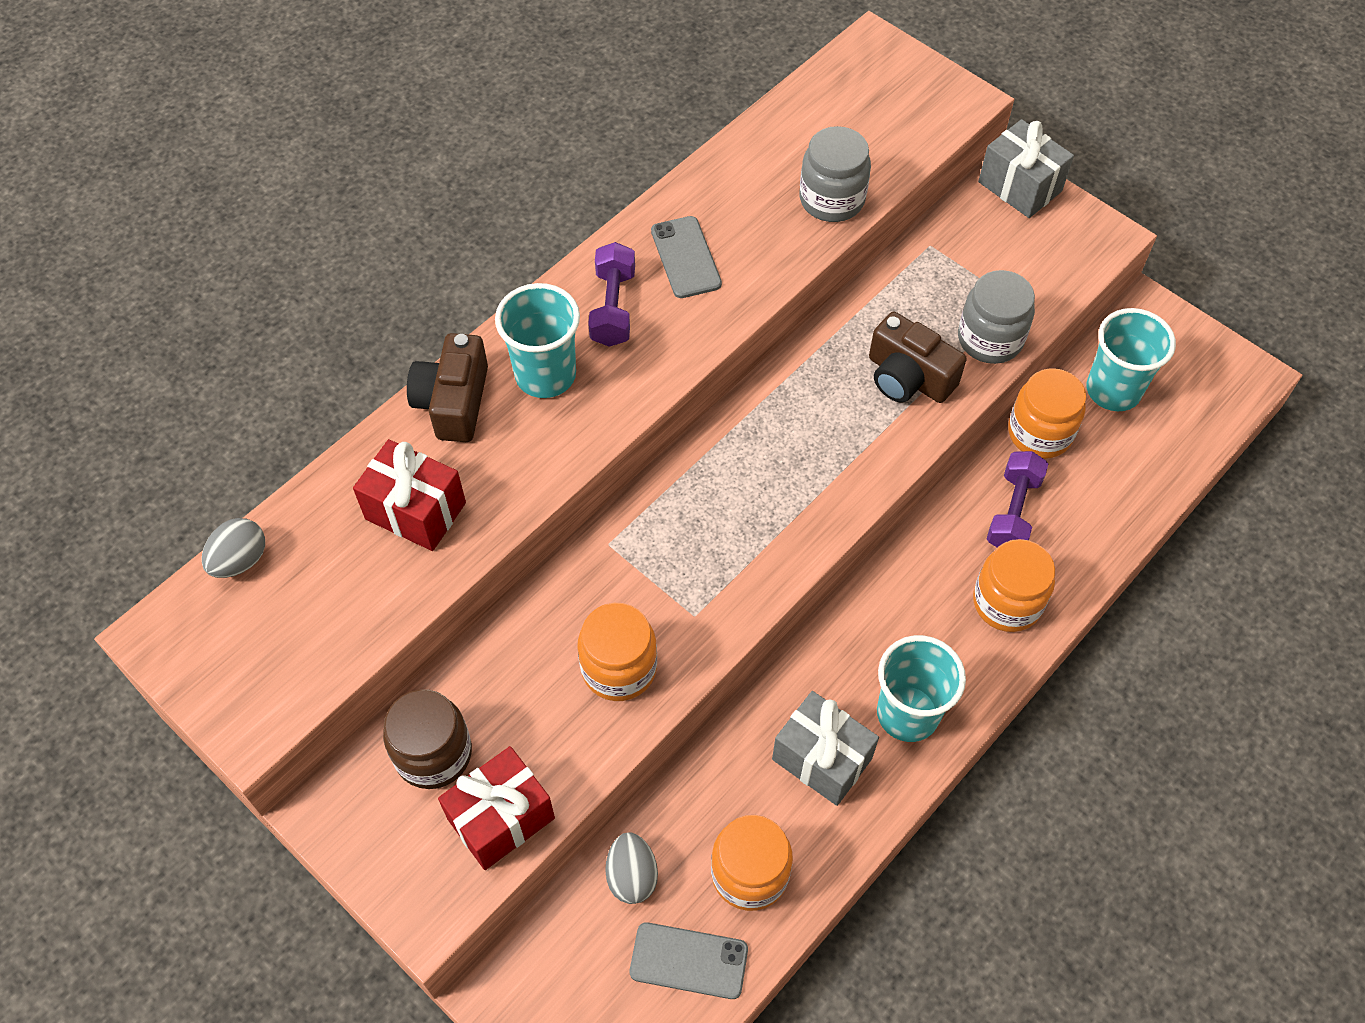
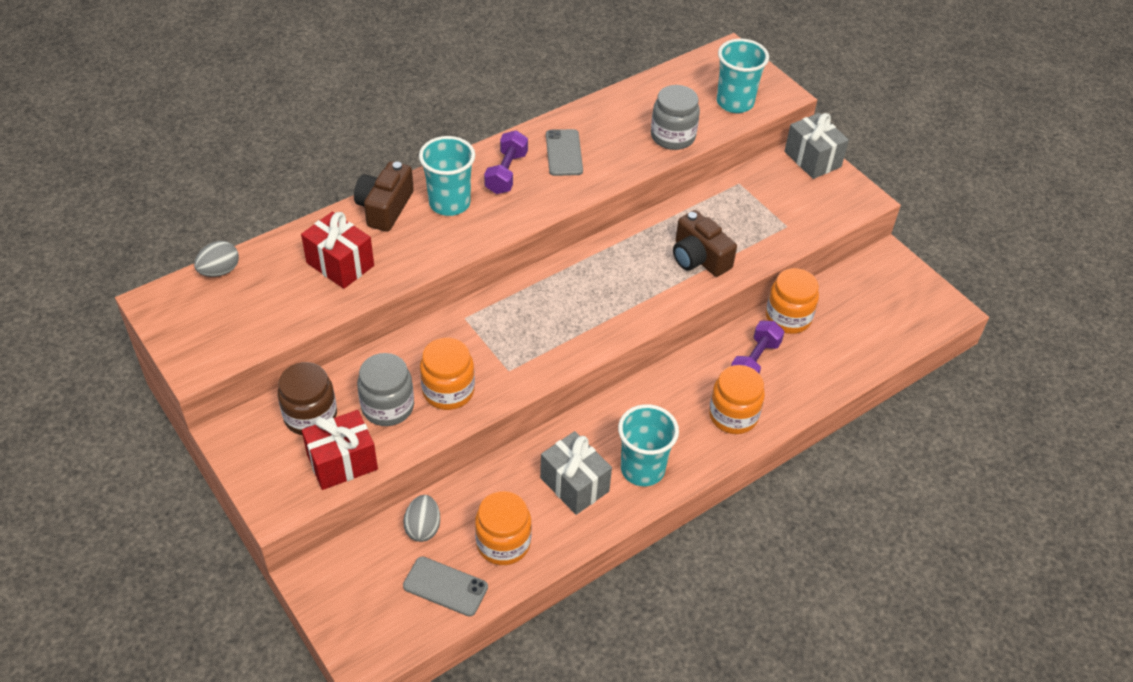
camera: 10 degrees right, 10 degrees down
grey jar [958,270,1035,364] -> grey jar moved to [357,353,414,426]
turquoise cup [1086,308,1176,411] -> turquoise cup moved to [717,39,769,113]

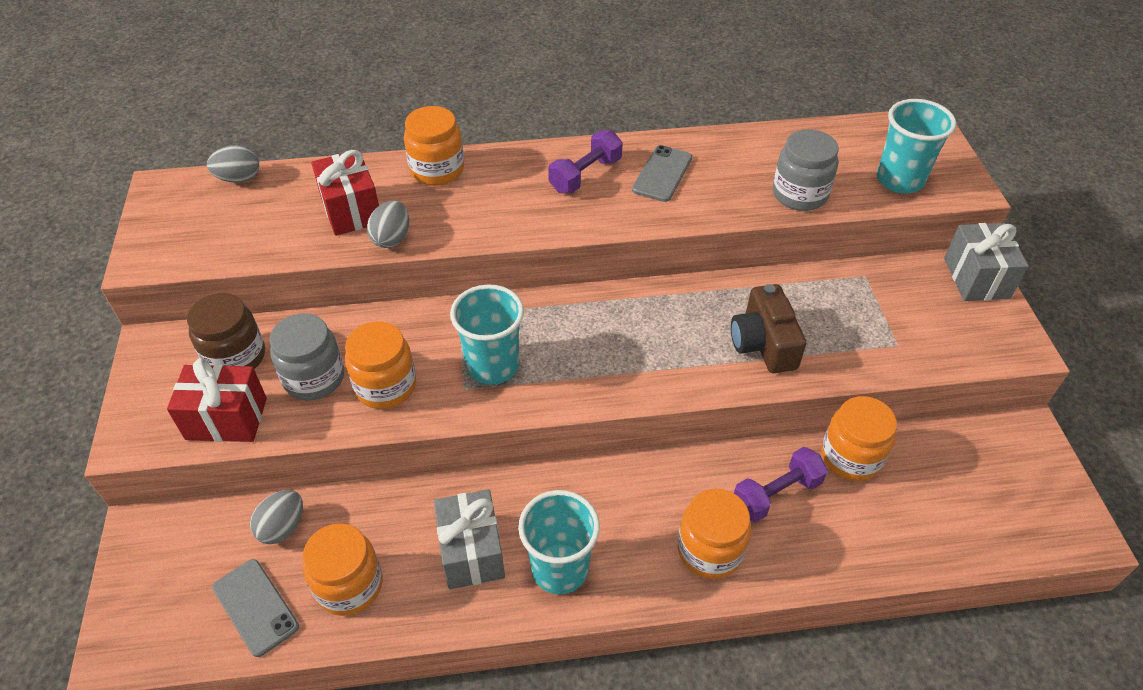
camera: 30 degrees right, 0 degrees up
brown camera [354,161,414,232] -> orange jar [404,106,464,186]
turquoise cup [419,136,475,216] -> turquoise cup moved to [450,284,524,385]
none -> grey egg [367,201,409,248]

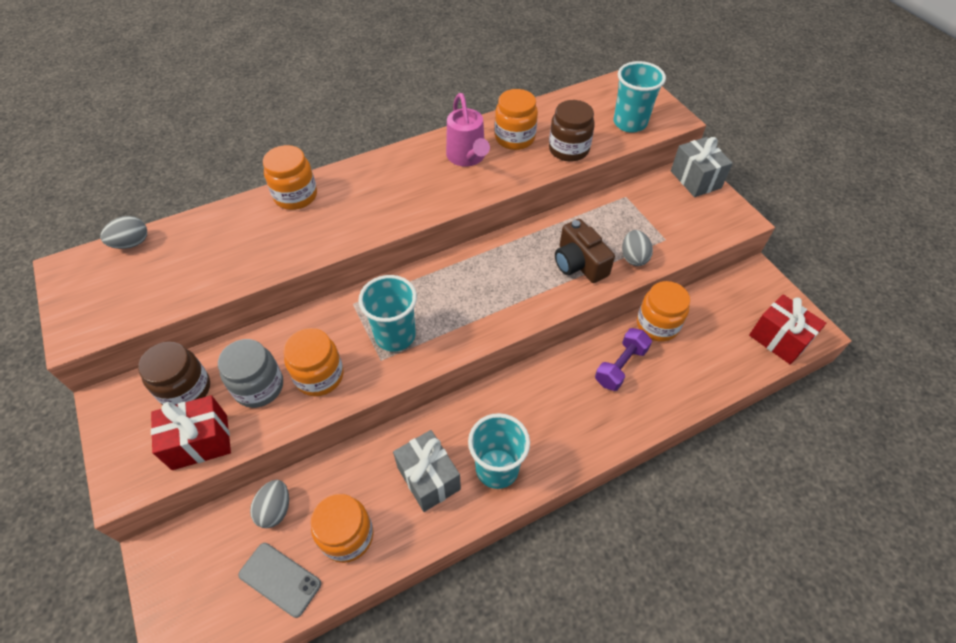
camera: 20 degrees left, 5 degrees up
red gift [311,150,379,236] -> red gift moved to [749,295,826,364]
grey egg [367,201,409,248] -> grey egg moved to [622,230,653,266]
purple dumbbell [548,130,623,193] -> none
grey phone [632,145,692,202] -> pink watering can [446,93,490,166]
orange jar [678,489,751,579] -> orange jar moved to [495,89,538,150]
grey jar [773,129,839,211] -> brown jar [549,100,595,162]

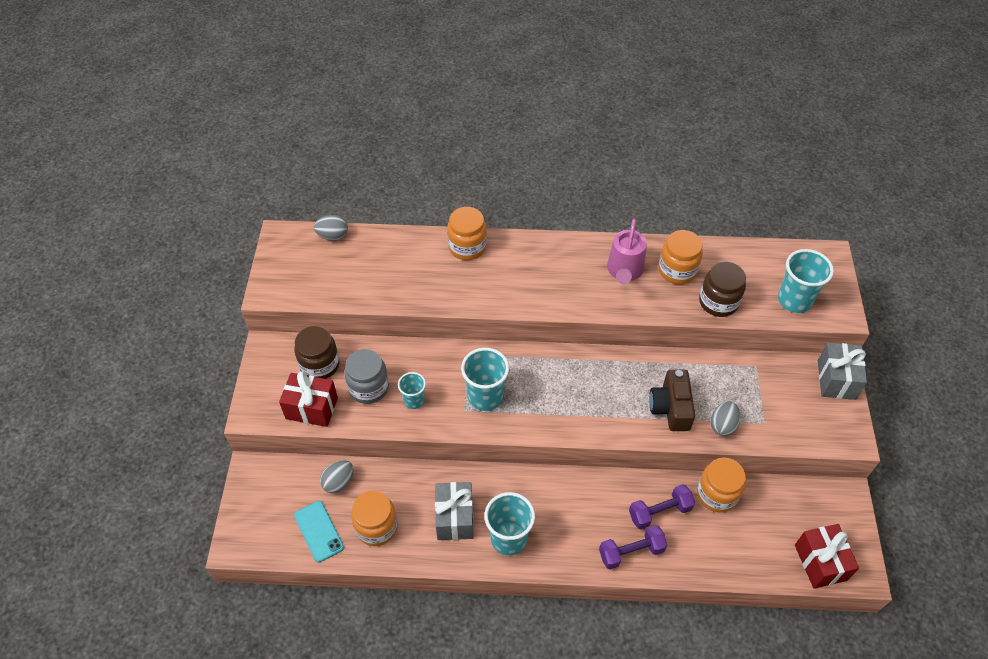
camera: 30 degrees right, 0 degrees up
grey phone [238,543,321,618] -> turquoise phone [294,501,344,563]
orange jar [283,328,344,396] -> turquoise cup [398,372,426,409]
none -> purple dumbbell [599,525,667,569]

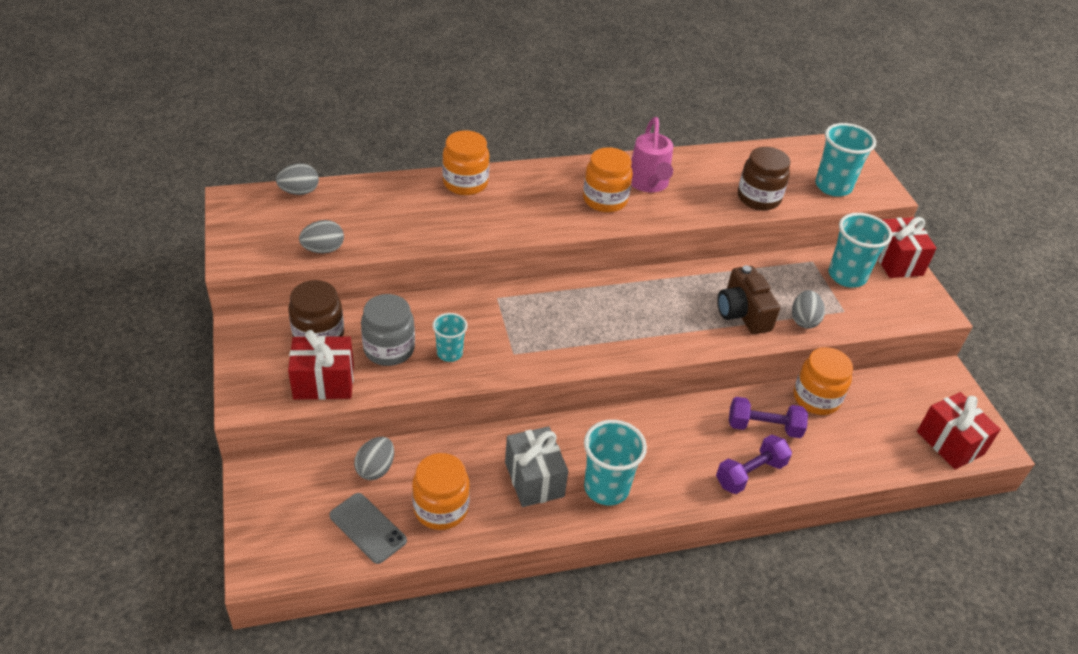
camera: 20 degrees left, 10 degrees down
turquoise phone [294,501,344,563] -> grey phone [329,493,407,564]
turquoise cup [461,348,509,411] -> turquoise cup moved to [829,213,892,287]
purple dumbbell [629,484,695,529] -> purple dumbbell turned 45 degrees clockwise [729,397,808,438]
orange jar [658,230,703,284] -> orange jar moved to [583,147,633,212]
grey gift [818,343,867,400] -> red gift [878,217,937,278]
none -> grey egg [299,220,344,253]

